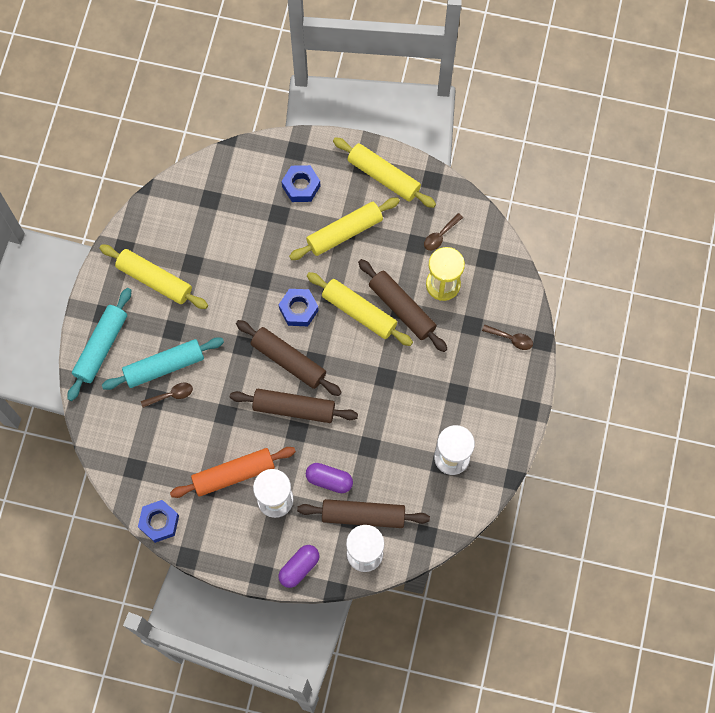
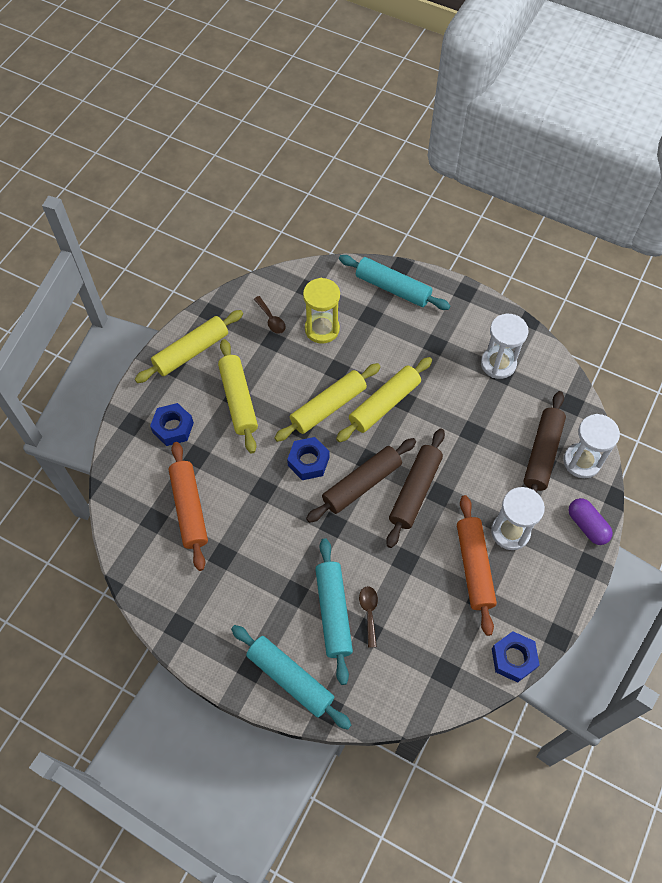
camera: 75 degrees left, 10 degrees down
yellow rolling pin [99,244,208,309] -> yellow rolling pin moved to [336,357,432,442]
purple capsule [306,463,353,493] -> none
brown rolling pin [358,259,447,352] -> none
brown spoon [482,325,533,350] -> turquoise rolling pin [339,255,450,310]
none -> orange rolling pin [169,442,208,571]

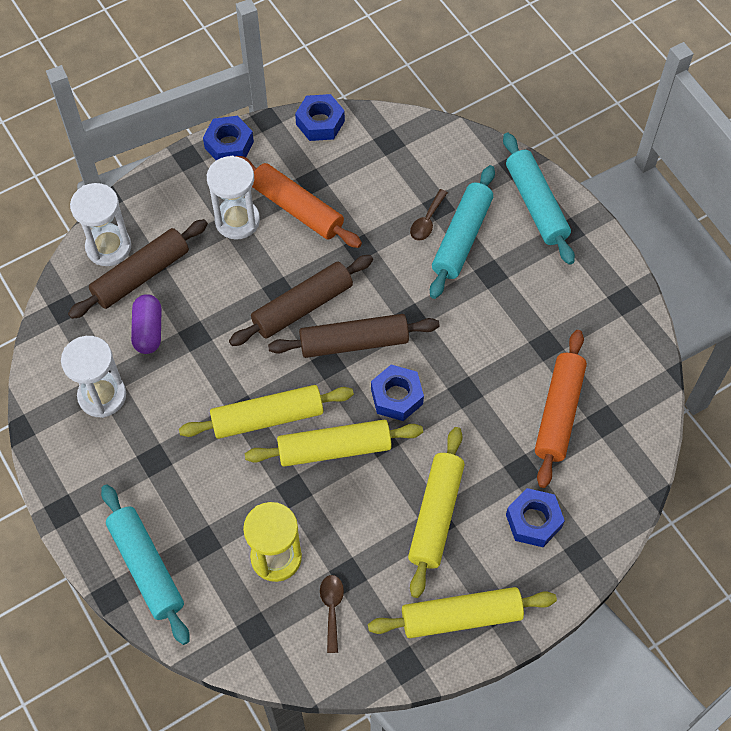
camera: 150 degrees left, 0 degrees up
orange rolling pin [457,495,497,636] -> orange rolling pin turned 75 degrees counterclockwise [236,156,362,248]
purple capsule [568,498,613,545] -> purple capsule moved to [131,294,162,354]
none -> blue nut [203,116,254,160]

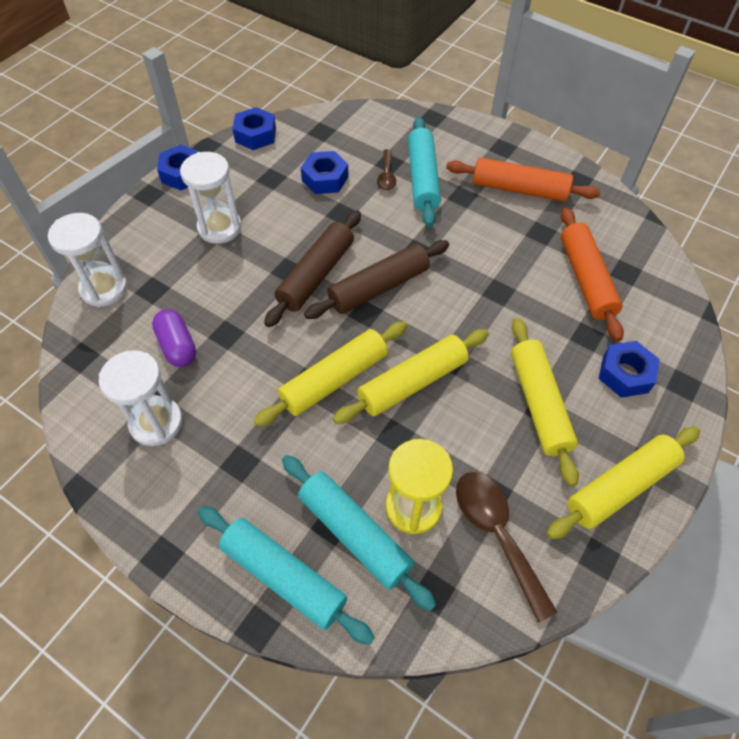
camera: 25 degrees left, 5 degrees down
brown rolling pin [68,219,208,319] -> none
orange rolling pin [236,156,362,248] -> orange rolling pin moved to [446,157,601,202]
brown spoon [320,575,344,653] -> brown spoon [456,472,558,623], size x1.80
blue nut [371,365,424,421] -> blue nut moved to [301,151,348,194]
turquoise rolling pin [503,133,575,265] -> turquoise rolling pin moved to [282,455,436,611]

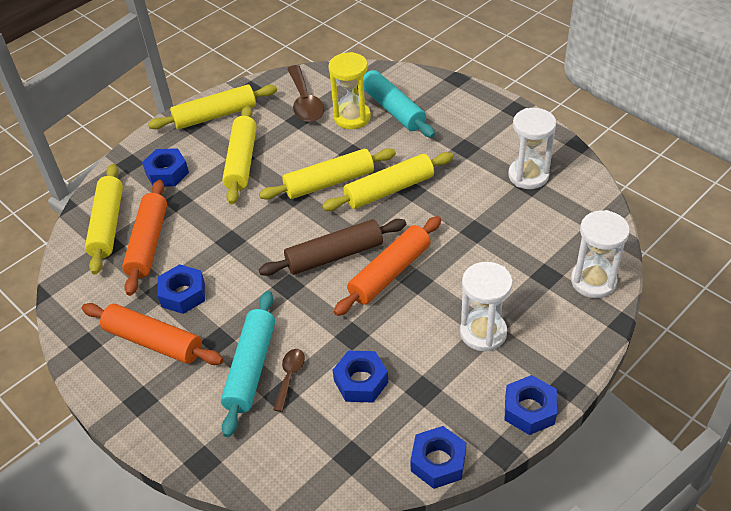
camera: 165 degrees left, 10 degrees down
purple capsule [152,309,196,367] -> none
turquoise rolling pin [198,506,374,645] -> none
brown rolling pin [264,210,361,327] -> orange rolling pin [334,216,441,316]
none -> yellow rolling pin [85,164,123,275]
none -> blue nut [157,264,205,314]

